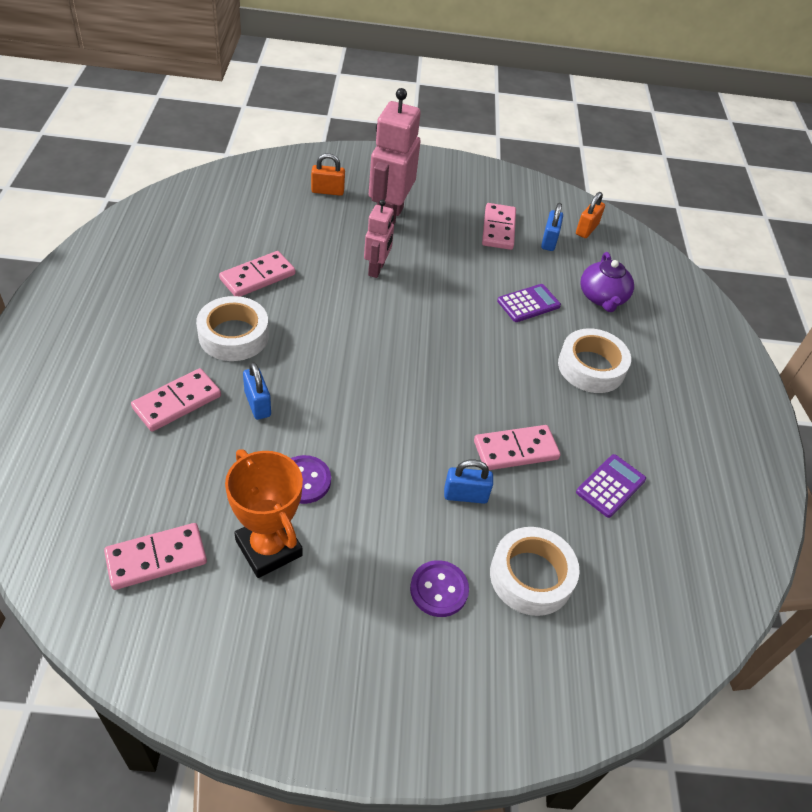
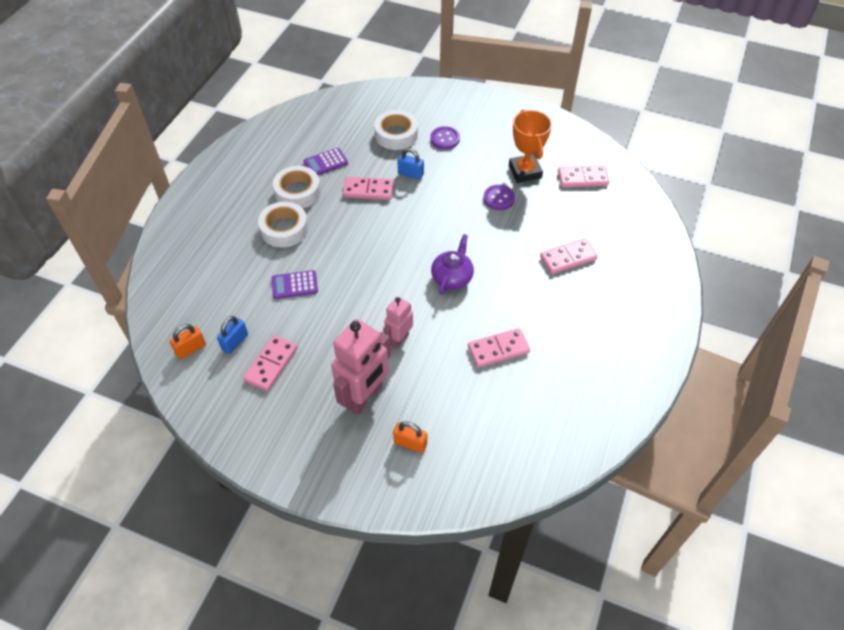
camera: 155 degrees left, 5 degrees up
white tape [196,296,269,361] -> white tape moved to [273,166,321,208]
blue padlock [243,362,271,420] -> none
purple teapot [581,252,634,312] -> purple teapot moved to [431,234,474,295]

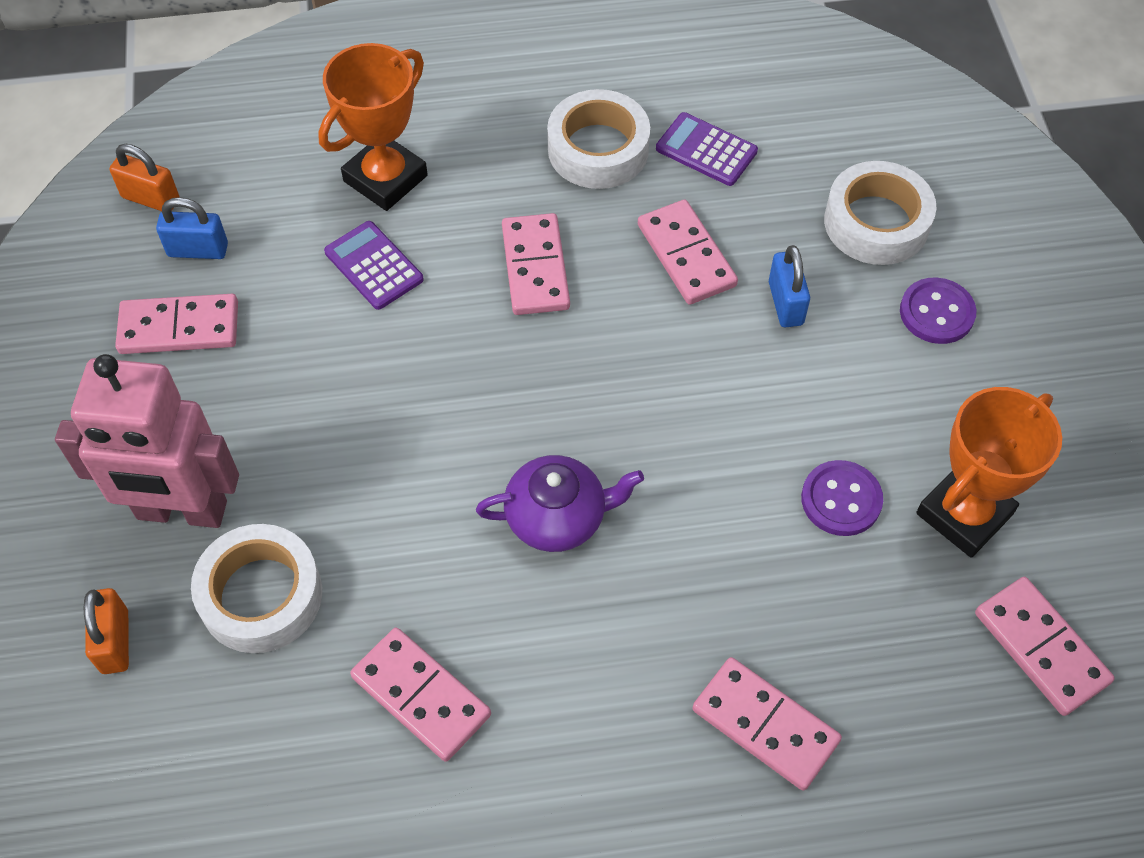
camera: 60 degrees right, 5 degrees up
white tape [258,202,308,248] -> white tape moved to [191,524,322,653]
pink robot [383,297,413,349] -> none
none -> orange trophy [318,43,428,211]
none -> pink domino [502,213,570,315]

